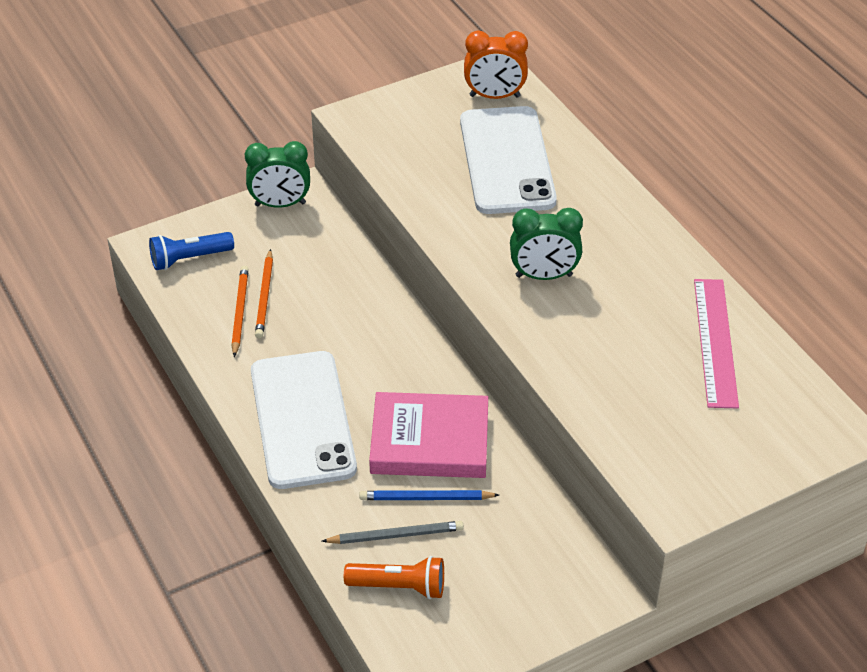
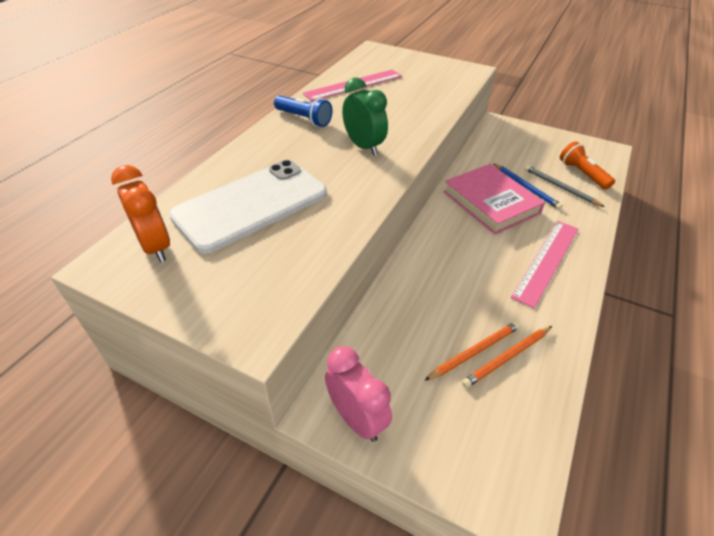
camera: 125 degrees left, 0 degrees up
blue flashlight [149,232,234,270] -> blue flashlight moved to [274,95,332,127]
green clock [245,141,310,208] -> pink clock [325,346,392,442]
white phone [251,351,357,489] -> pink ruler [511,221,578,308]

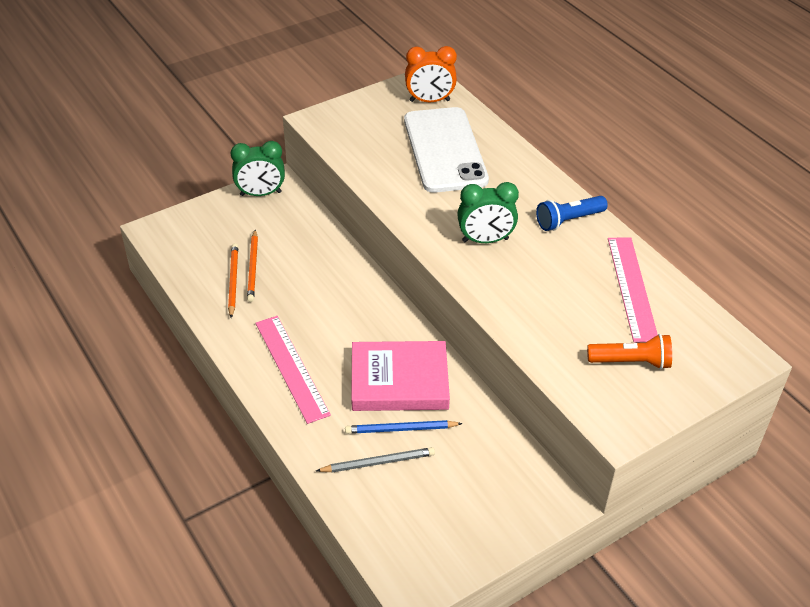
camera: 120 degrees right, 0 degrees up
pink clock [325,346,392,442] -> green clock [231,141,285,196]
orange flashlight [560,141,615,190] -> orange flashlight moved to [587,334,672,369]

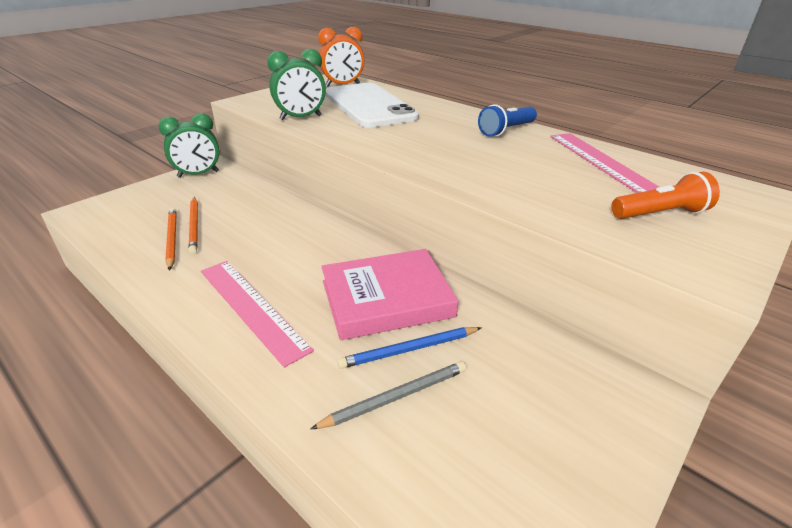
camera: 15 degrees left, 10 degrees down
green clock [457,182,519,243] -> green clock moved to [267,49,326,120]

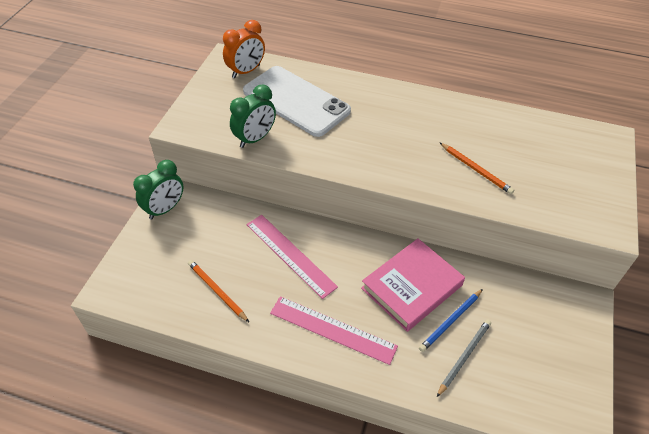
camera: 25 degrees left, 15 degrees up
orange pencil [189,197,198,254] -> orange pencil moved to [440,143,514,194]
blue flashlight [478,104,537,137] -> none
pink ruler [550,133,659,193] -> pink ruler moved to [246,215,338,299]
orange flashlight [611,172,720,219] -> none

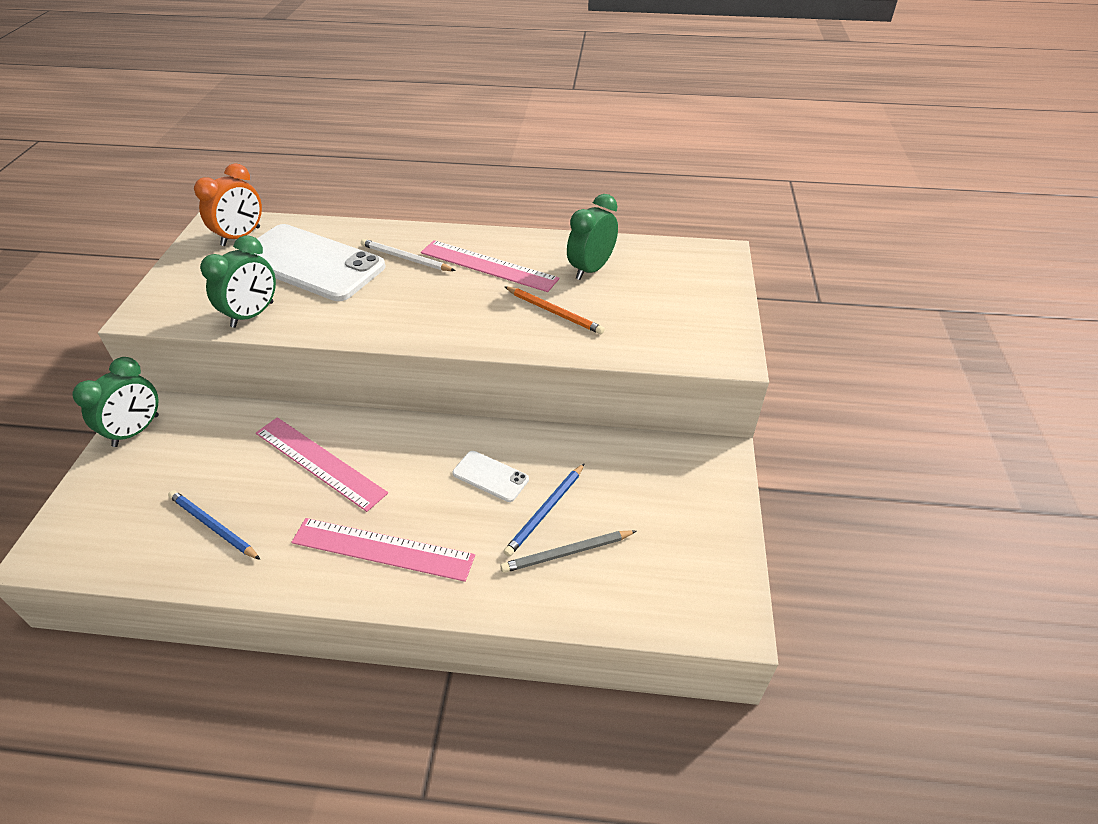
camera: 10 degrees left, 5 degrees down
orange pencil [188,260,249,322] -> blue pencil [168,490,261,560]
pink book [361,238,465,332] -> white phone [452,451,529,502]
grey pencil [437,319,491,397] -> grey pencil turned 135 degrees counterclockwise [500,530,636,573]
none -> white pencil [361,239,456,271]
none -> pink ruler [421,240,559,292]
none -> green clock [567,194,618,280]

